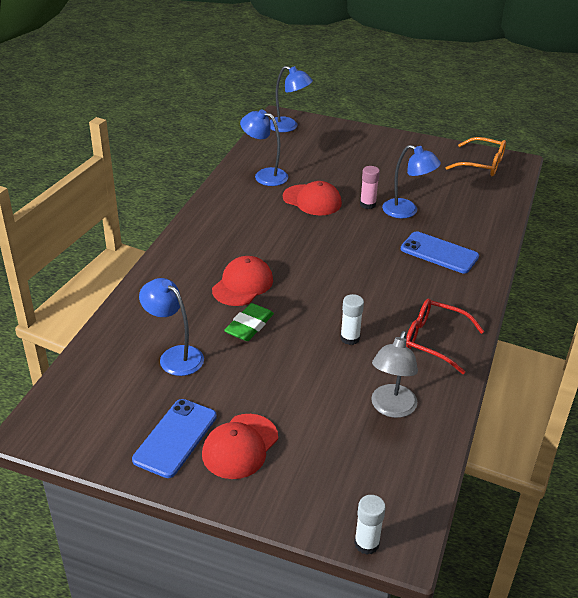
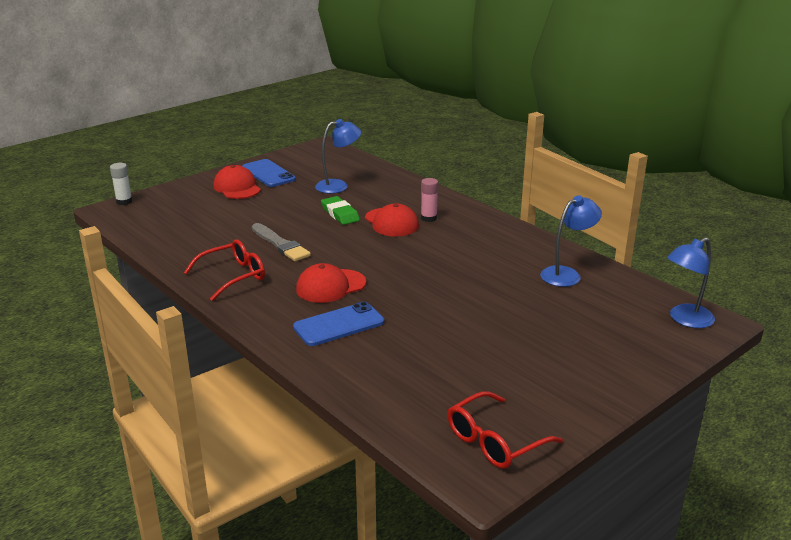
camera: 120 degrees right, 10 degrees down
red cap [283,181,342,216] -> red cap moved to [296,263,366,303]
white glue stick [340,294,364,345] -> grey brush [252,223,311,261]
pink glue stick [360,166,380,209] -> pink glue stick moved to [421,178,438,222]
grey lamp [371,331,418,418] -> none
blue lamp [382,145,441,218] -> none
orange glasses [445,137,506,176] -> red glasses [448,391,563,469]

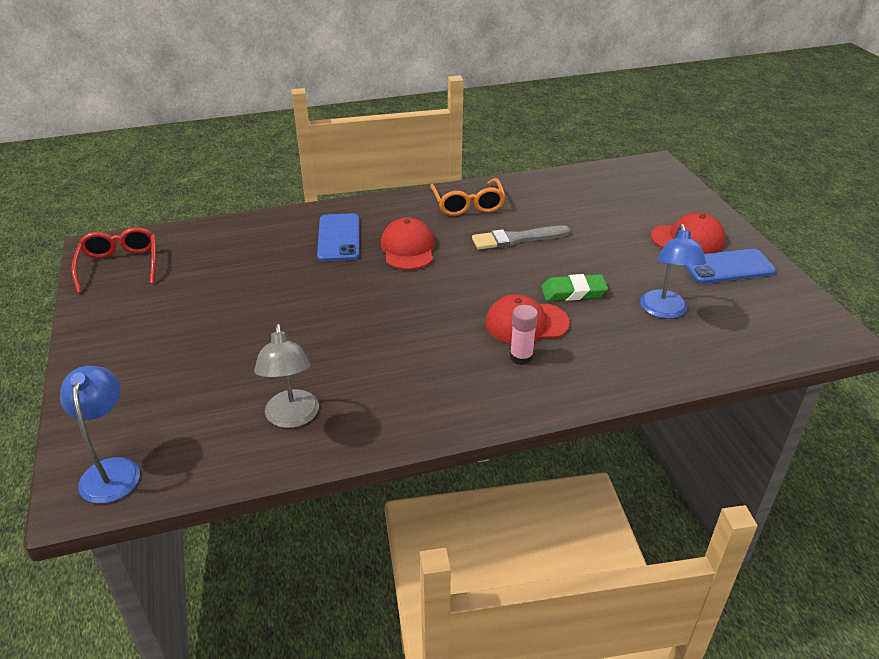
camera: 115 degrees right, 10 degrees up
white glue stick [110,163,132,205] -> none
red glasses [184,239,265,301] -> orange glasses [430,178,505,216]
blue lamp [540,195,602,287] -> grey lamp [254,324,319,428]

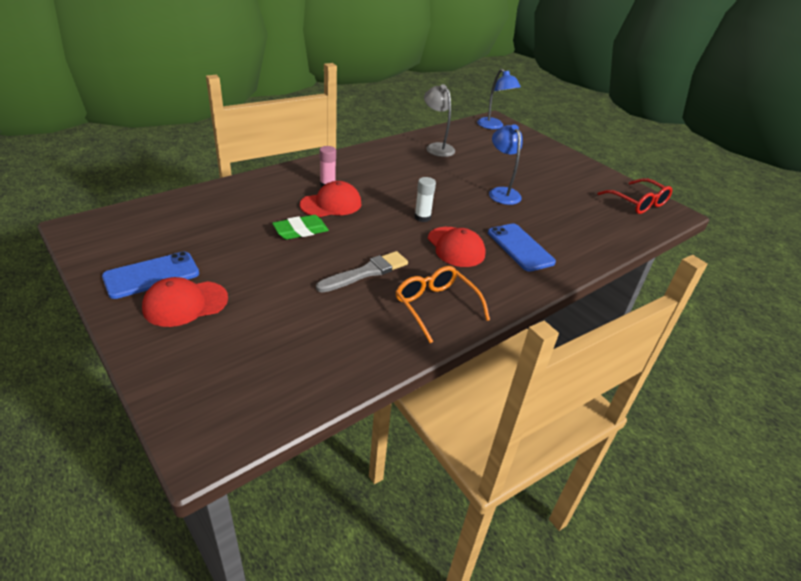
camera: 155 degrees right, 0 degrees up
blue lamp [640,224,706,319] -> blue lamp moved to [489,124,523,205]
none -> white glue stick [414,177,436,222]

